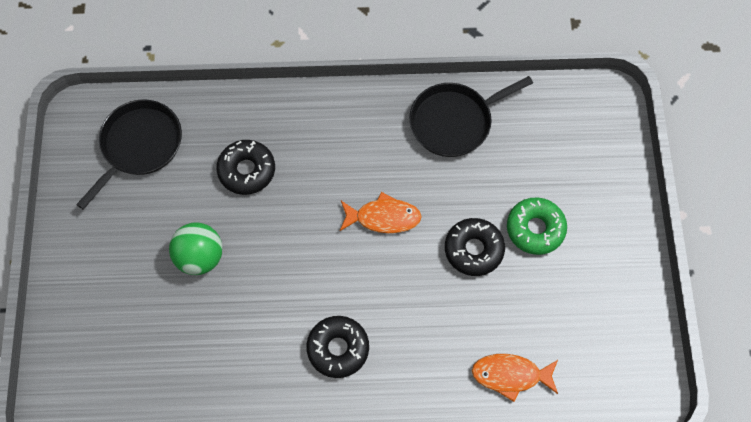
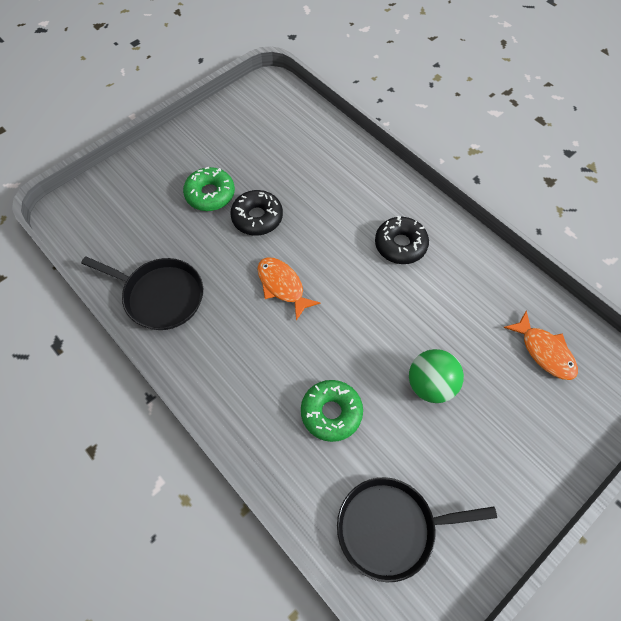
camera: 130 degrees left, 5 degrees down
black donut [216,140,275,195] -> green donut [301,380,363,442]
orange fish [472,354,558,402] -> orange fish moved to [504,310,578,380]

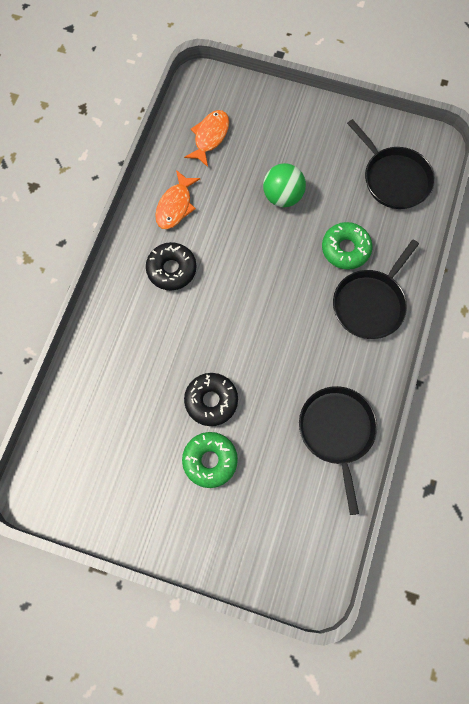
camera: 120 degrees left, 10 degrees up
orange fish [257,257,320,320] -> orange fish moved to [155,170,200,229]
none -> black pan [333,239,419,339]

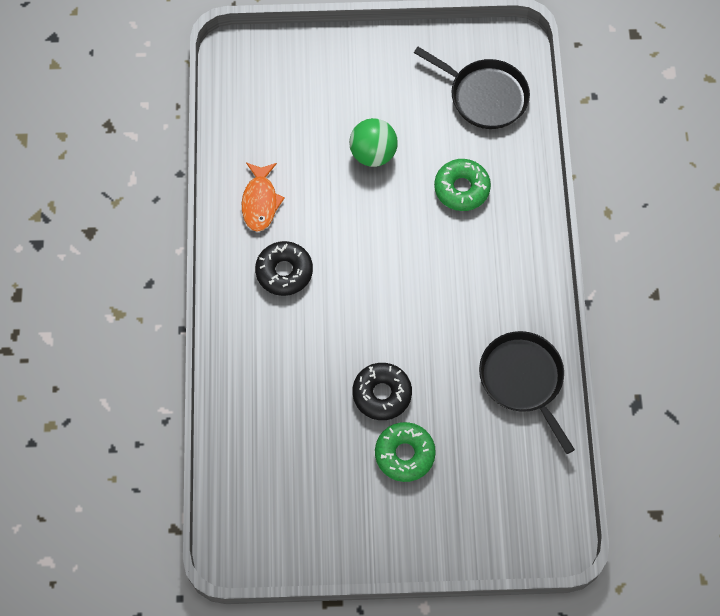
camera: 20 degrees left, 5 degrees down
orange fish [184,110,229,167] -> none
black pan [333,239,419,339] -> none

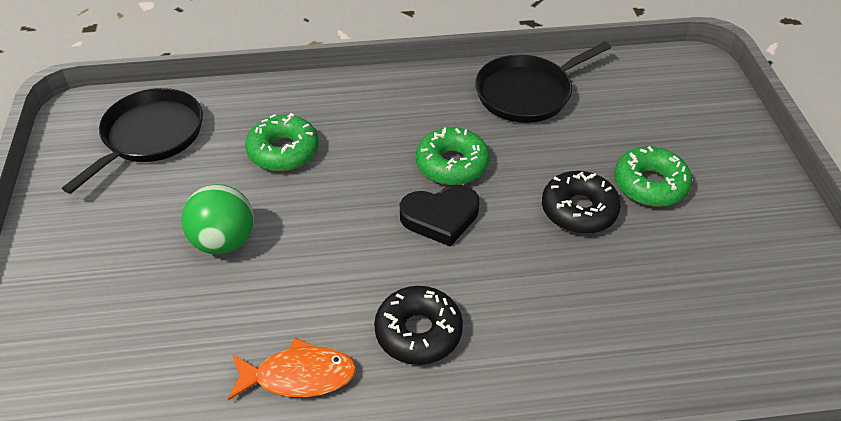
camera: 95 degrees left, 20 degrees down
none -> black heart [400,185,479,247]
none -> green donut [416,127,490,185]

